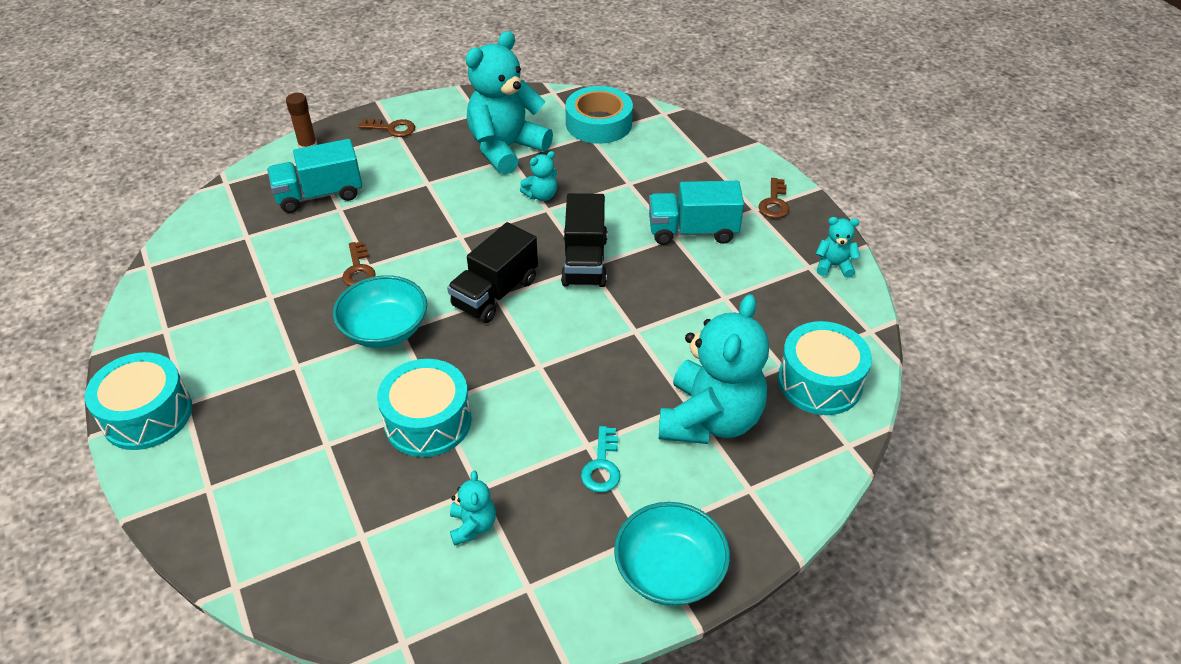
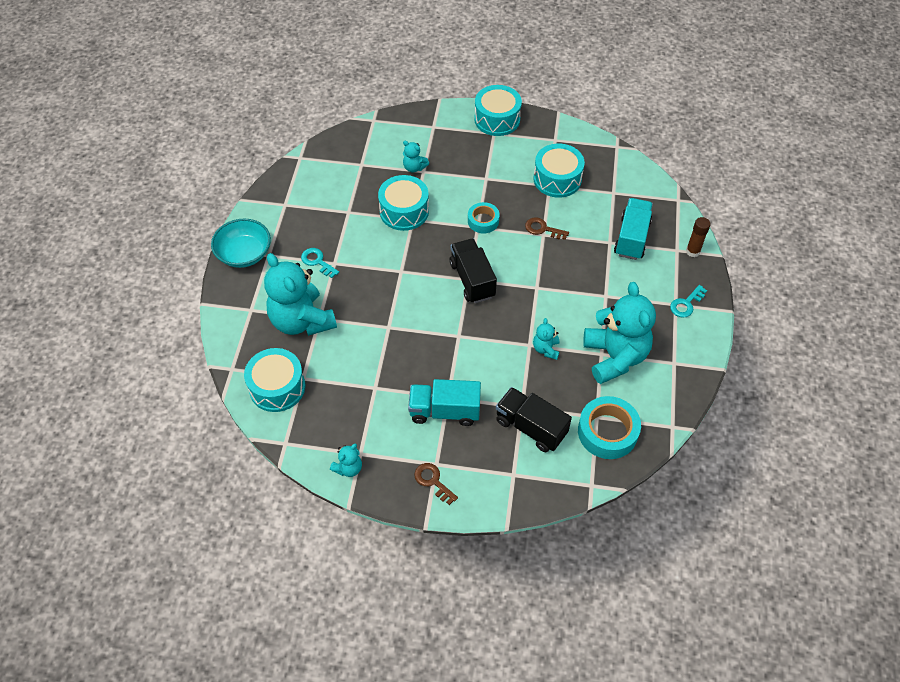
camera: 125 degrees right, 10 degrees up
turquoise bowl [333,275,427,348] -> turquoise tape [468,202,500,233]
brown key [358,119,415,137] -> turquoise key [670,285,707,318]
turquoise teddy bear [450,471,496,546] -> turquoise teddy bear moved to [403,141,429,173]
black truck [561,193,607,287] -> black truck moved to [496,387,572,452]
turquoise truck [649,181,744,245] -> turquoise truck turned 120 degrees counterclockwise [408,379,481,426]
none -> turquoise drum [533,144,585,198]

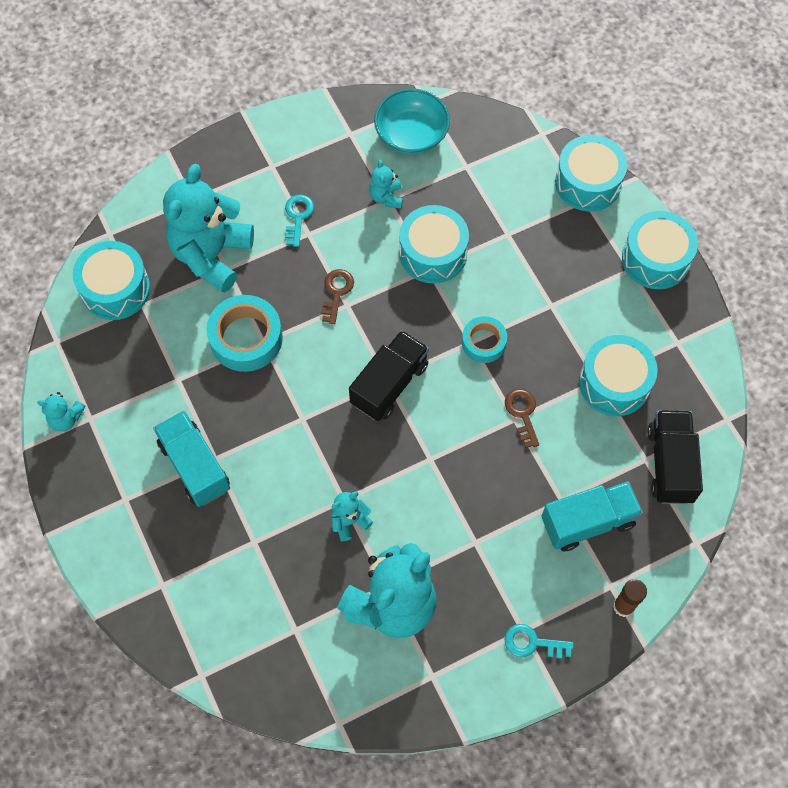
camera: 55 degrees right, 10 degrees up
turquoise bowl [211,219,271,268] -> turquoise bowl moved to [374,89,450,155]
turquoise teddy bear [403,141,429,173] -> turquoise teddy bear moved to [369,160,403,209]
brown key [414,463,458,505] -> brown key moved to [321,269,354,324]
black truck [496,387,572,452] -> black truck moved to [648,410,703,504]
turquoise tape [578,396,641,459] -> turquoise tape moved to [207,295,283,372]
none -> turquoise drum [555,135,627,211]

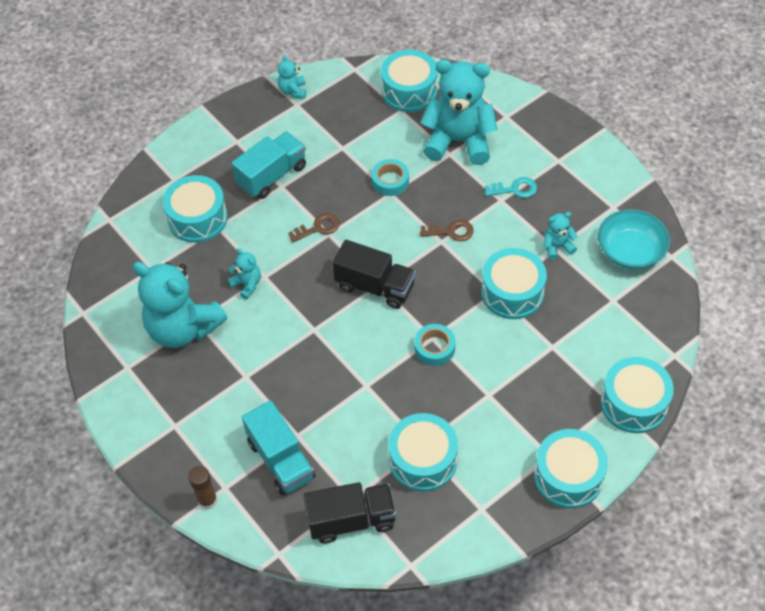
camera: 80 degrees right, 10 degrees down
turquoise tape [207,295,283,372] -> turquoise tape [372,159,409,196], size x0.61
brown key [505,389,539,448] -> brown key moved to [288,213,340,243]
turquoise key [505,624,574,659] -> none
none -> turquoise drum [163,175,228,243]

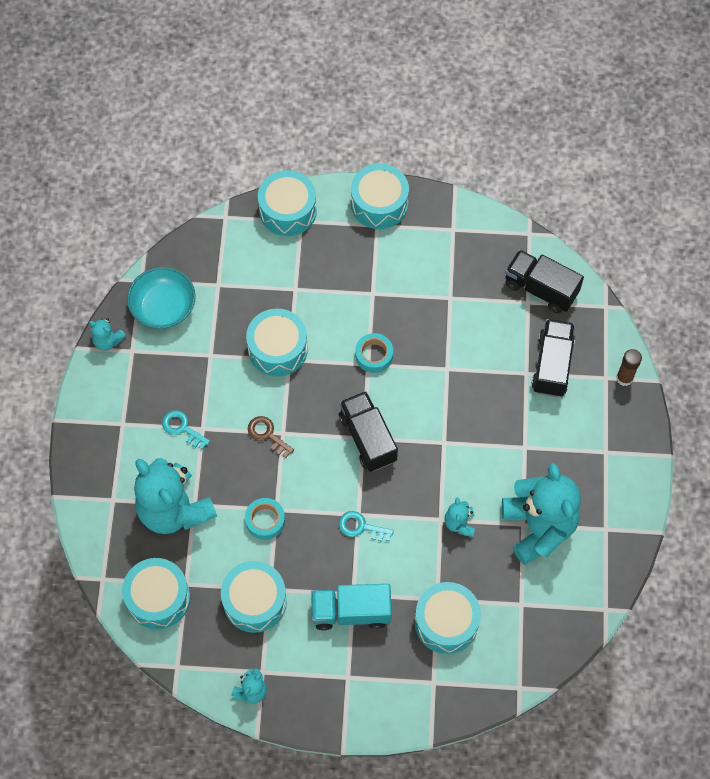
camera: 140 degrees left, 10 degrees up
turquoise truck [242,400,315,495] -> black truck [531,319,575,397]
brown key [288,213,340,243] -> turquoise key [339,511,394,542]
turquoise drum [388,413,458,492] -> turquoise drum moved to [221,561,287,633]
turquoise teddy bear [544,212,578,260] -> turquoise teddy bear moved to [89,318,126,351]

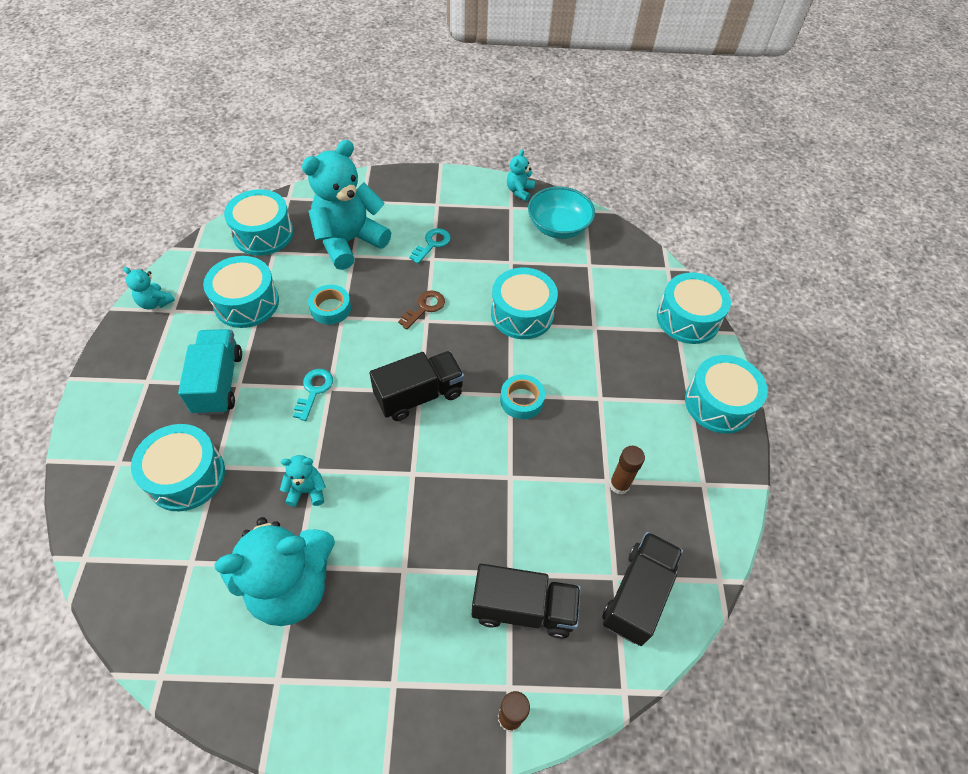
camera: 85 degrees right, 10 degrees down
none -> brown glue stick [609,446,645,494]

